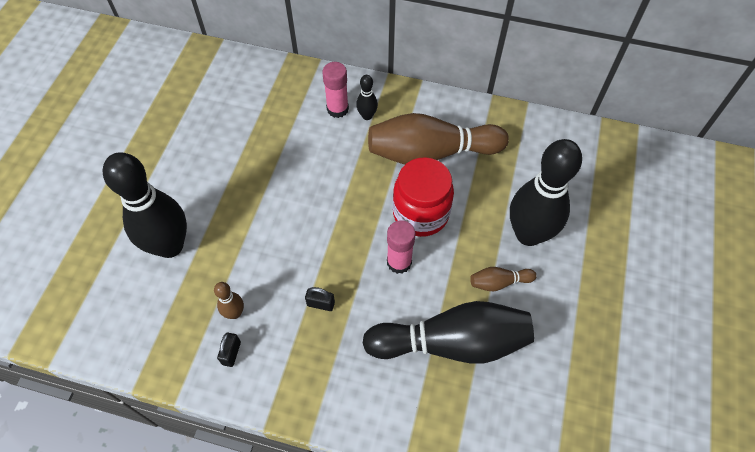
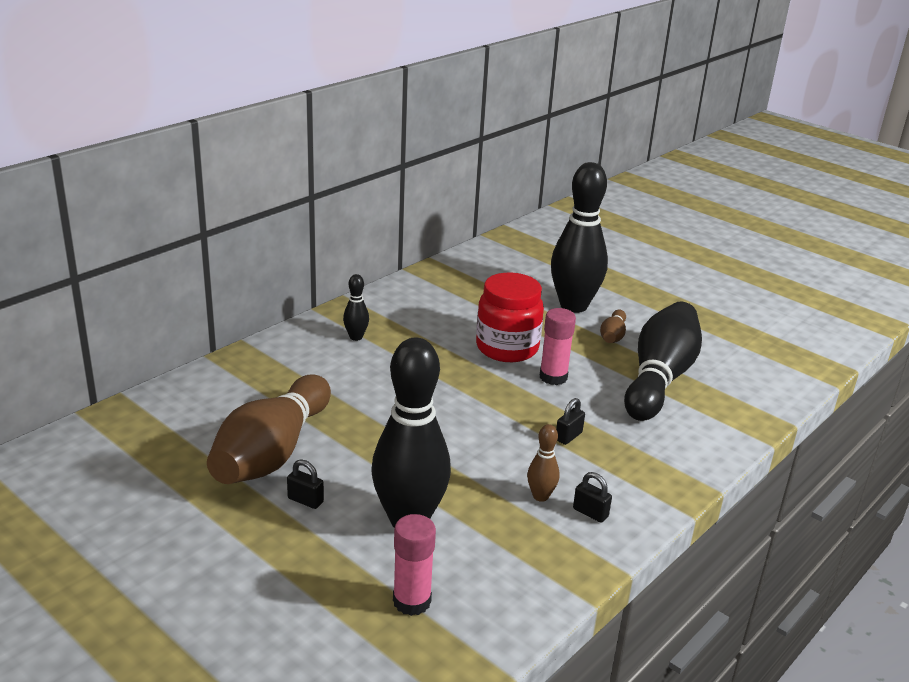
camera: 65 degrees left, 30 degrees down
pink glue stick [322,62,349,118] -> pink glue stick moved to [393,514,436,616]
brown bowling pin [368,113,509,164] -> brown bowling pin moved to [207,374,331,484]
none -> black padlock [287,459,324,509]

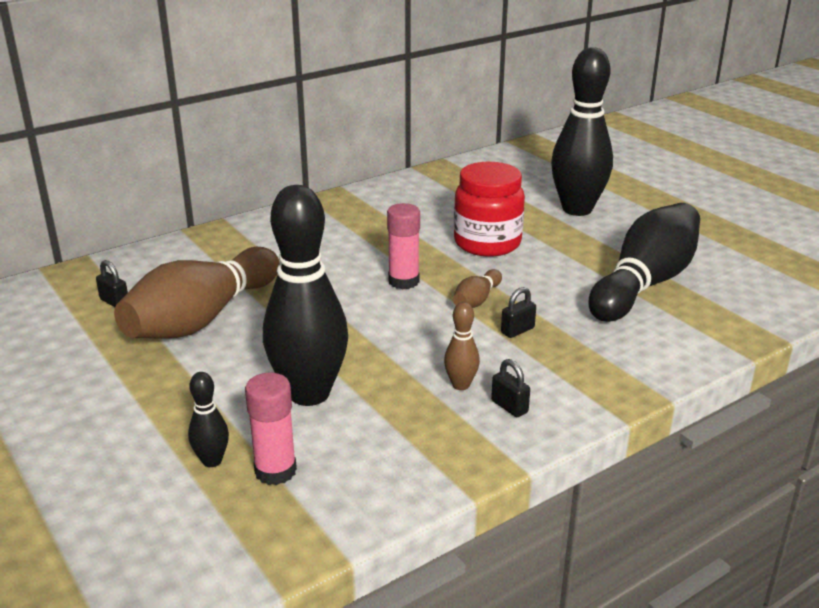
camera: 15 degrees right, 0 degrees up
black padlock [287,459,324,509] -> black padlock moved to [96,260,128,307]
black bowling pin [343,274,369,341] -> black bowling pin moved to [188,372,229,467]
pink glue stick [540,308,576,385] -> pink glue stick moved to [387,203,420,289]
brown bowling pin [600,309,626,343] -> brown bowling pin moved to [453,269,502,308]

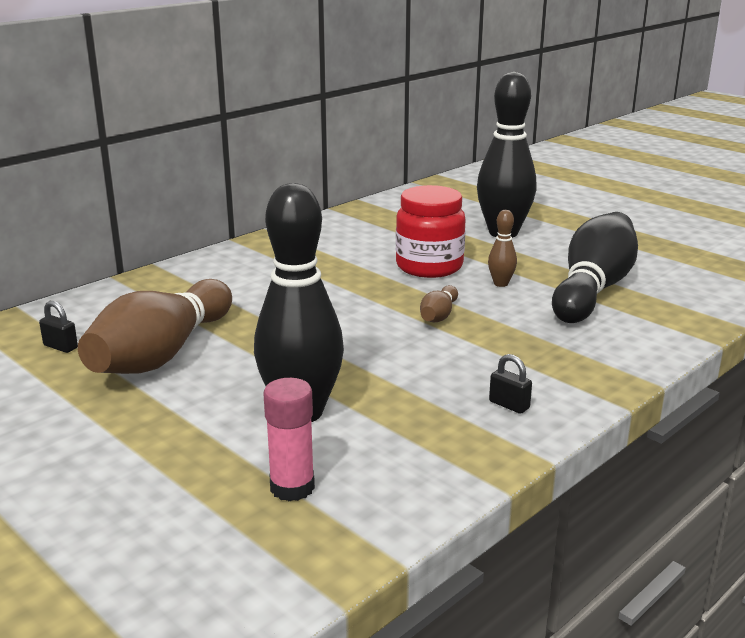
camera: 10 degrees left, 5 degrees down
black bowling pin [188,372,229,467] -> none
pink glue stick [387,203,420,289] -> none
brown bowling pin [444,302,480,390] -> brown bowling pin moved to [488,210,517,287]
black padlock [501,287,536,338] -> none

